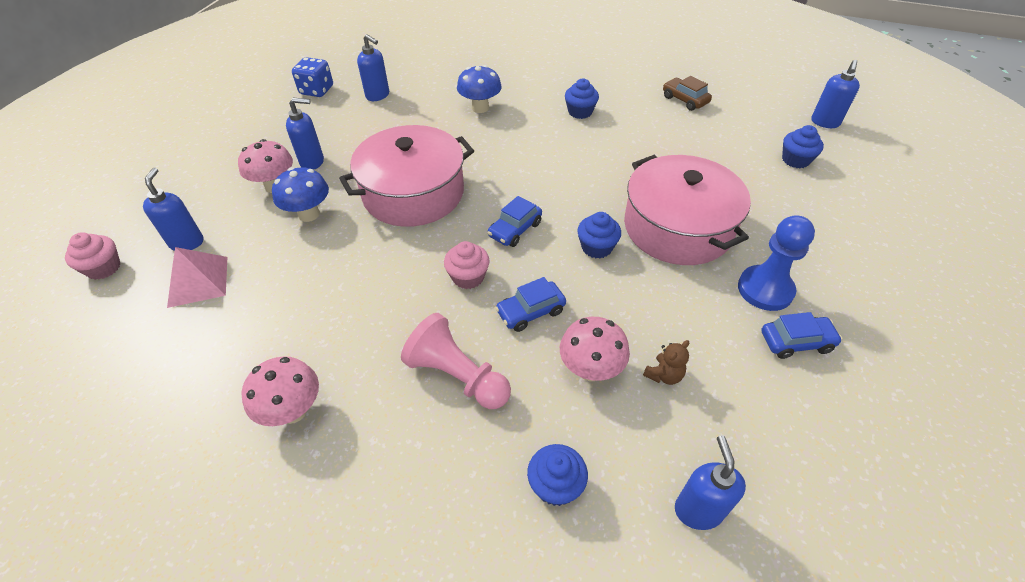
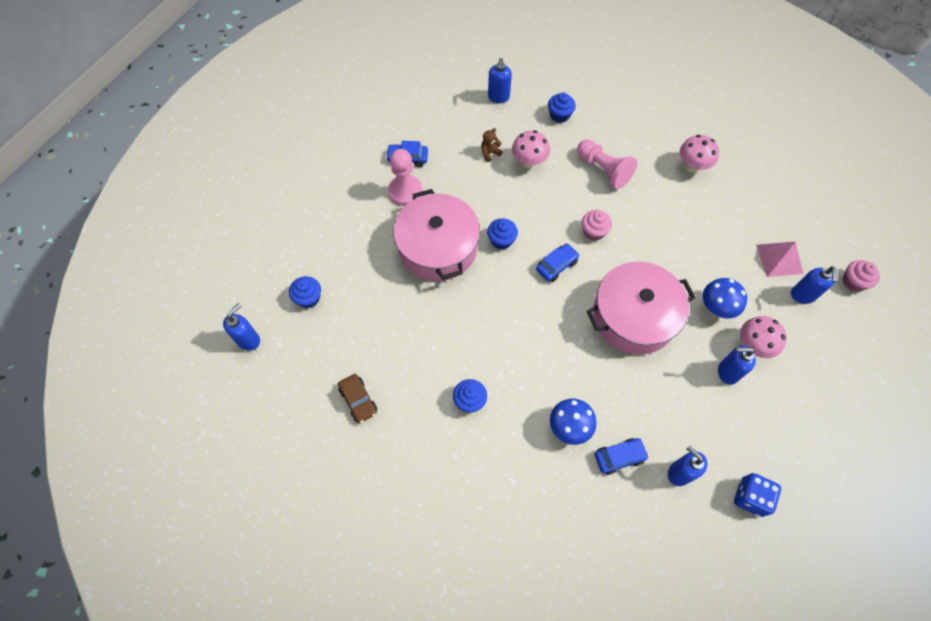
camera: 170 degrees left, 15 degrees up
blue car [495,277,566,332] -> blue car moved to [595,438,649,475]
blue pawn [738,215,815,311] -> pink pawn [388,149,422,206]

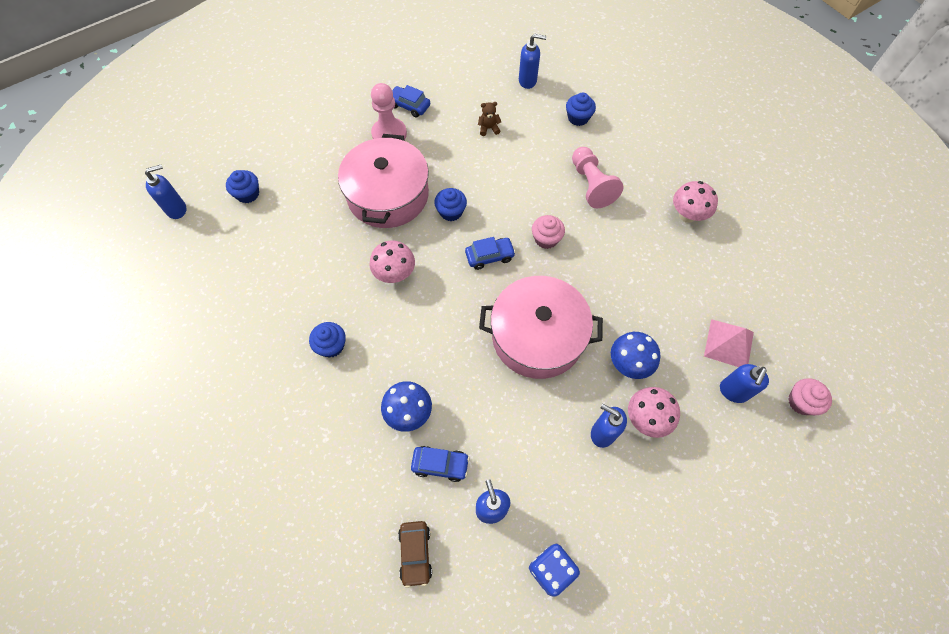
camera: 25 degrees right, 0 degrees up
brown car [338,374,377,423] -> brown car moved to [398,521,432,588]
blue soap dispenser [488,58,512,103] -> blue soap dispenser turned 120 degrees counterclockwise [519,34,547,89]
pink mushroom [512,130,550,168] -> pink mushroom moved to [370,241,415,283]

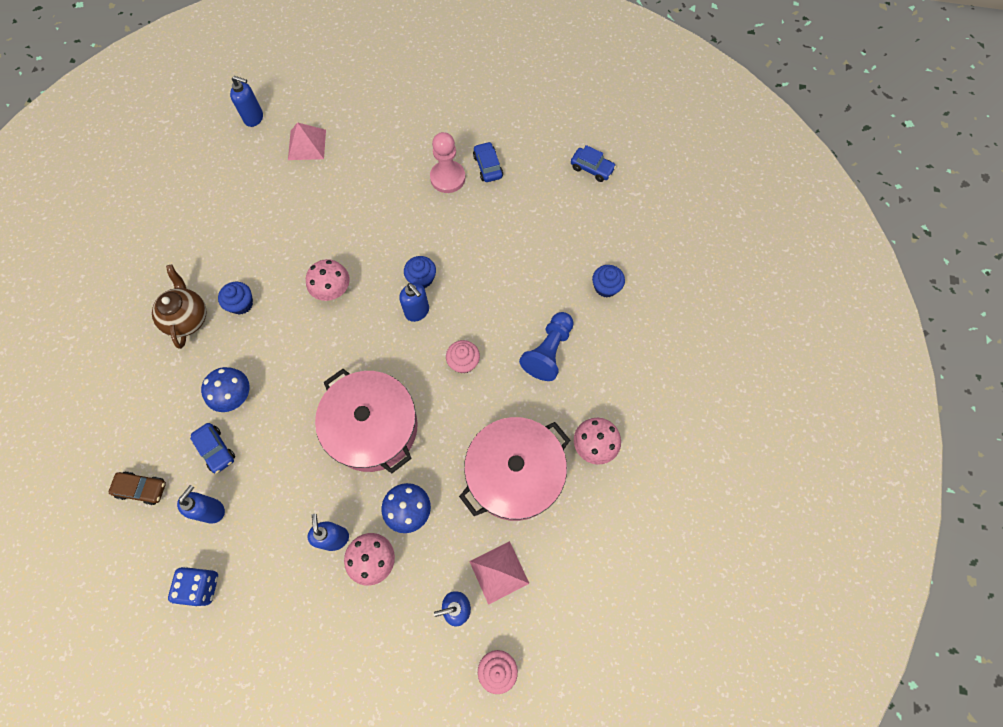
camera: 45 degrees right, 5 degrees up
blue cupcake [226,170,259,203] -> pink pyramid [288,122,326,160]
pink pot [338,134,429,228] -> pink pot moved to [459,417,570,521]
brown car [398,521,432,588] -> brown car turned 120 degrees counterclockwise [109,471,166,505]
blue car [465,237,516,270] -> blue car moved to [571,145,616,182]
brown teddy bear [478,102,501,136] -> none
blue soap dispenser [519,34,547,89] -> blue soap dispenser moved to [399,283,429,322]
pink pawn [572,147,624,208] -> blue pawn [519,312,574,381]
none -> brown teapot [152,264,207,349]

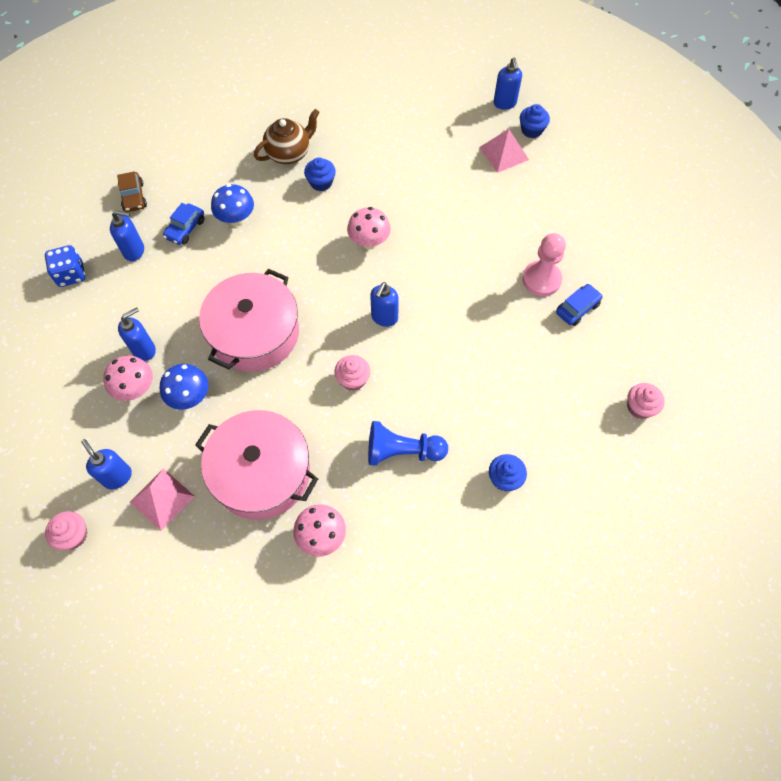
camera: 65 degrees right, 5 degrees down
blue cupcake [404,256,436,288] -> blue cupcake moved to [520,104,550,138]
blue car [571,145,616,182] -> pink cupcake [627,383,665,419]

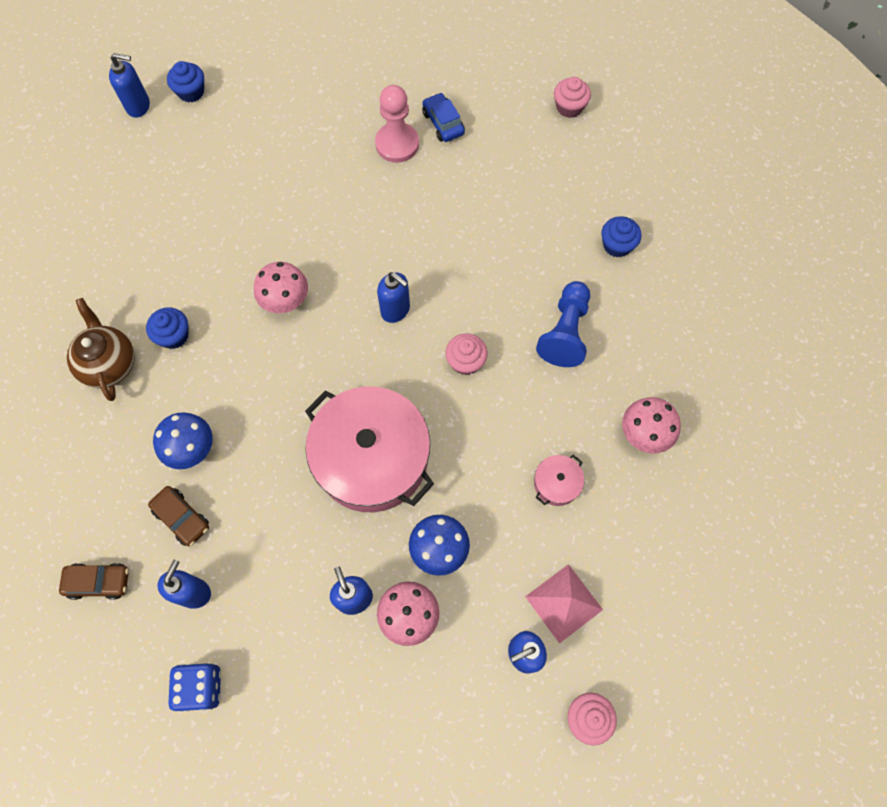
camera: 75 degrees left, 5 degrees up
blue car [163,203,205,245] -> brown car [148,486,209,546]
pink pot [195,410,318,520] -> pink pot [534,455,584,506], size x0.41
pink pyramid [479,129,529,173] -> none

